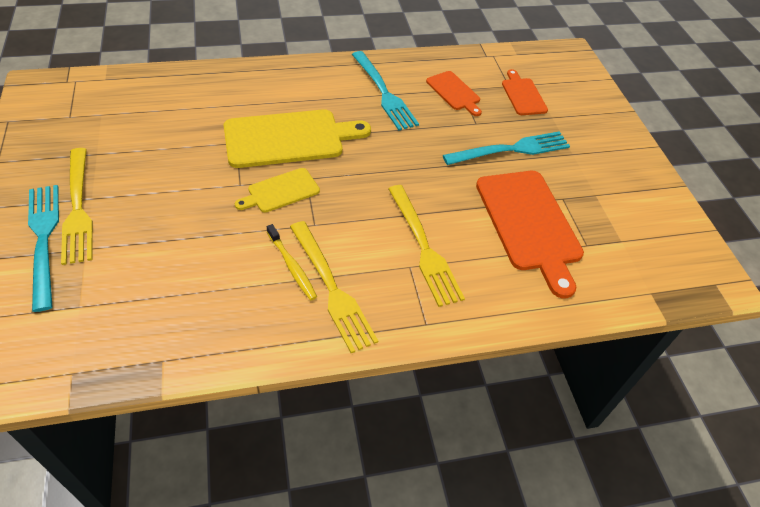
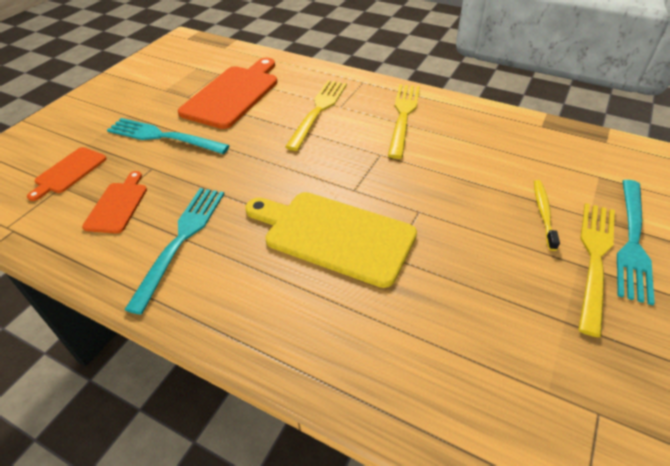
camera: 135 degrees left, 5 degrees down
yellow cutting board [235,168,320,213] -> none
yellow toothbrush [267,224,317,300] -> yellow toothbrush moved to [534,180,560,251]

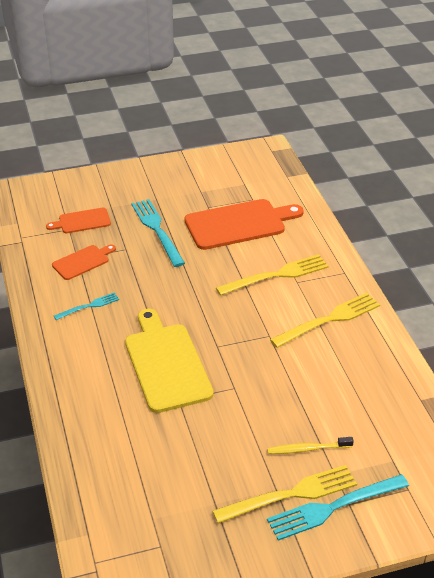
camera: 45 degrees right, 5 degrees down
turquoise fork [124,188,224,314] -> turquoise fork [54,293,119,320], size x0.55
yellow toothbrush [534,180,560,251] -> yellow toothbrush turned 150 degrees counterclockwise [267,437,354,454]

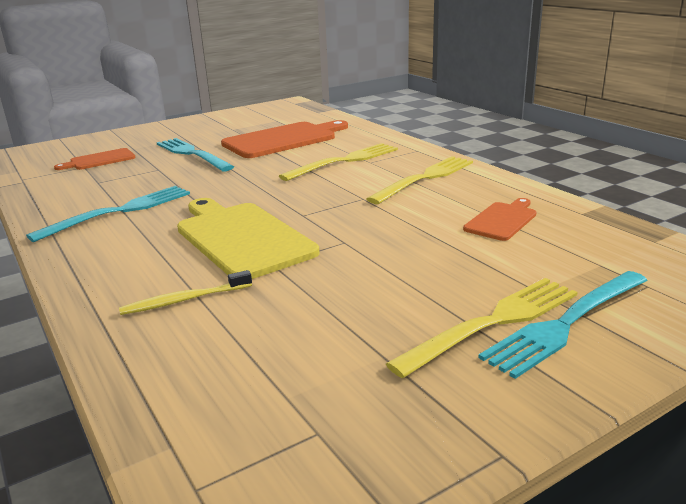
camera: 15 degrees left, 15 degrees down
orange cutting board [52,244,116,280] -> orange cutting board moved to [463,198,537,241]
turquoise fork [54,293,119,320] -> turquoise fork [26,186,190,242], size x1.81
yellow toothbrush [267,437,354,454] -> yellow toothbrush moved to [119,270,252,315]

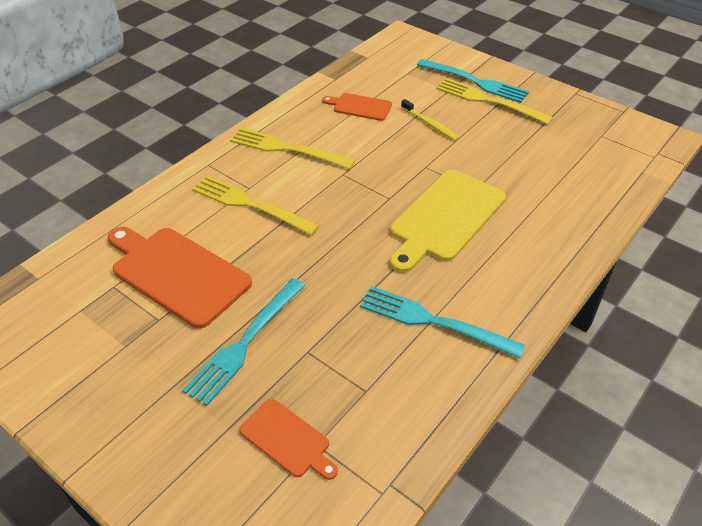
camera: 110 degrees left, 20 degrees up
yellow toothbrush [119,270,252,315] -> yellow toothbrush moved to [401,99,459,141]

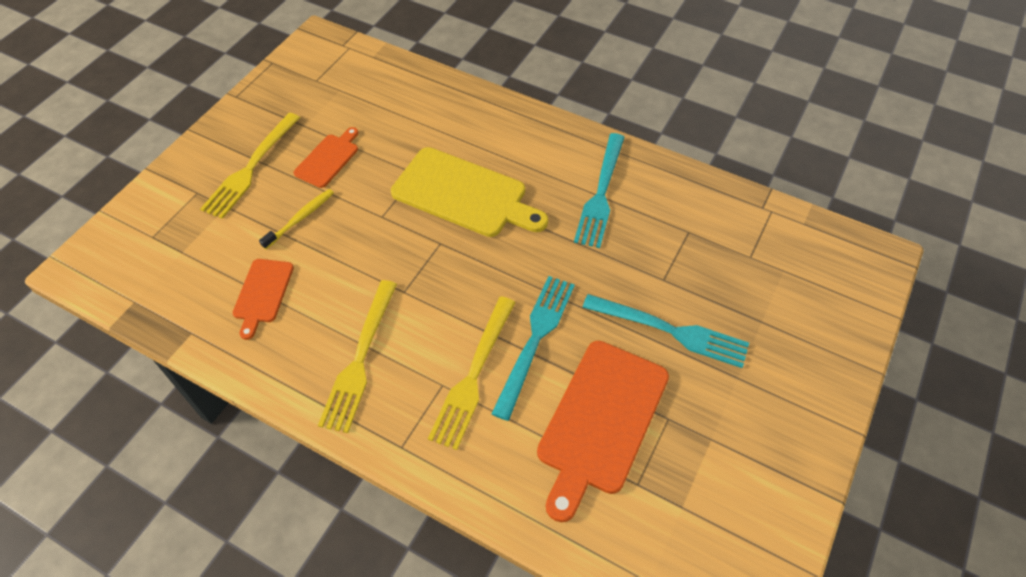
camera: 100 degrees left, 10 degrees up
orange cutting board [239,399,338,480] -> orange cutting board moved to [294,127,358,188]
turquoise fork [417,59,529,103] -> turquoise fork moved to [491,276,575,421]

